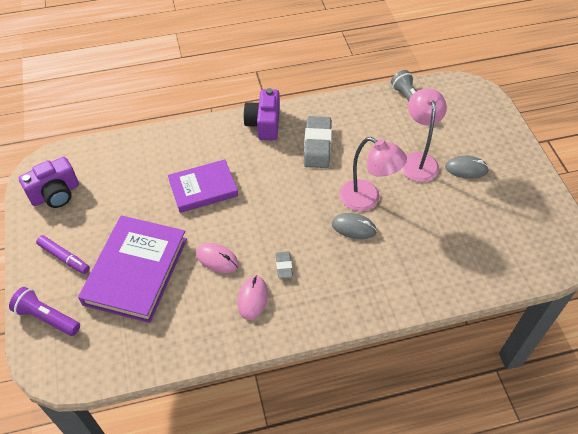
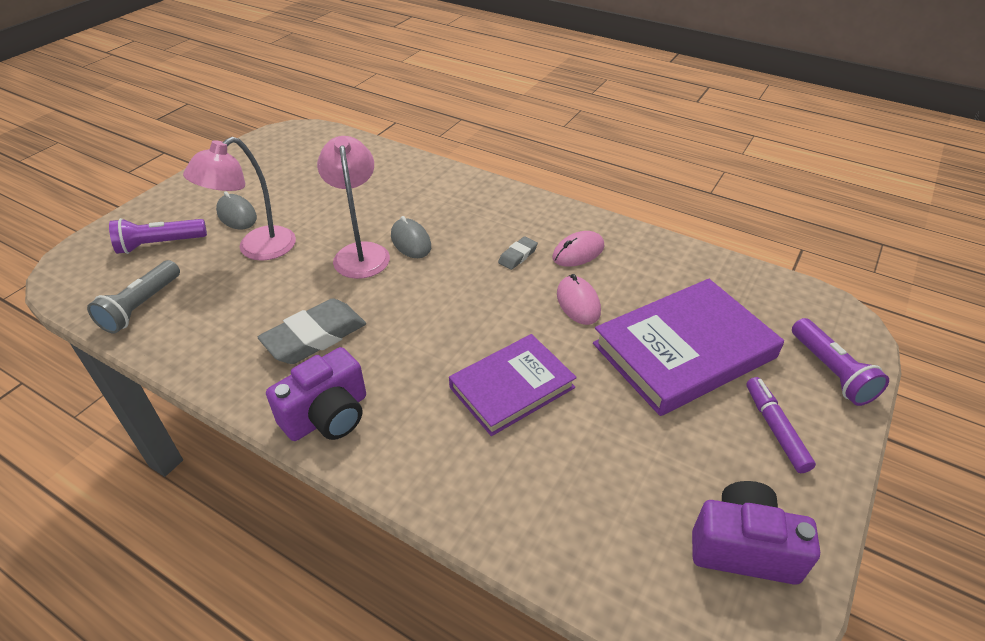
camera: 135 degrees left, 10 degrees down
purple book [168,159,238,213] -> purple book turned 60 degrees counterclockwise [449,334,577,436]
none -> purple flashlight [109,218,207,254]

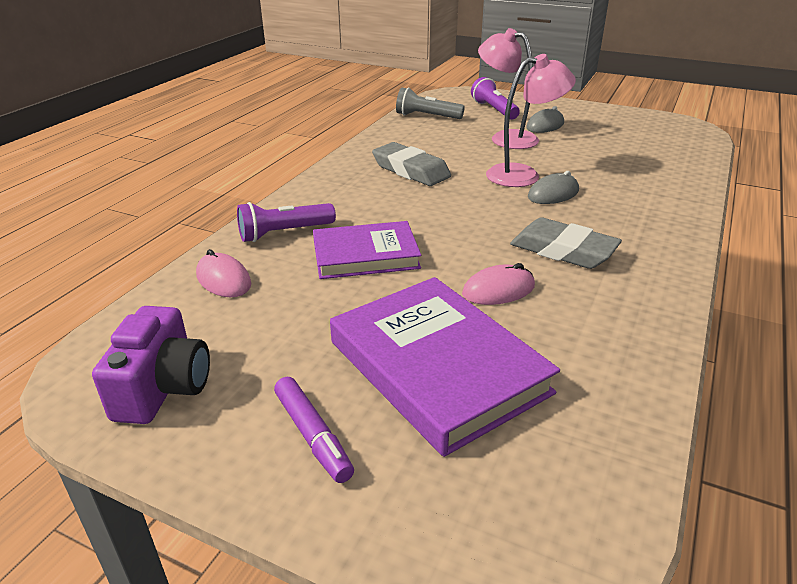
camera: 85 degrees right, 10 degrees down
purple camera [266,347,366,441] -> none
purple book [449,334,577,436] -> purple book turned 60 degrees counterclockwise [313,221,421,279]
grey eraser [498,236,538,270] -> grey eraser [510,218,622,269], size x2.00
pink mouse [552,231,604,267] -> pink mouse moved to [196,249,251,297]
purple marker [746,377,816,473] -> purple marker turned 75 degrees clockwise [274,377,354,483]
purple flashlight [792,318,889,406] -> purple flashlight moved to [237,202,336,242]

